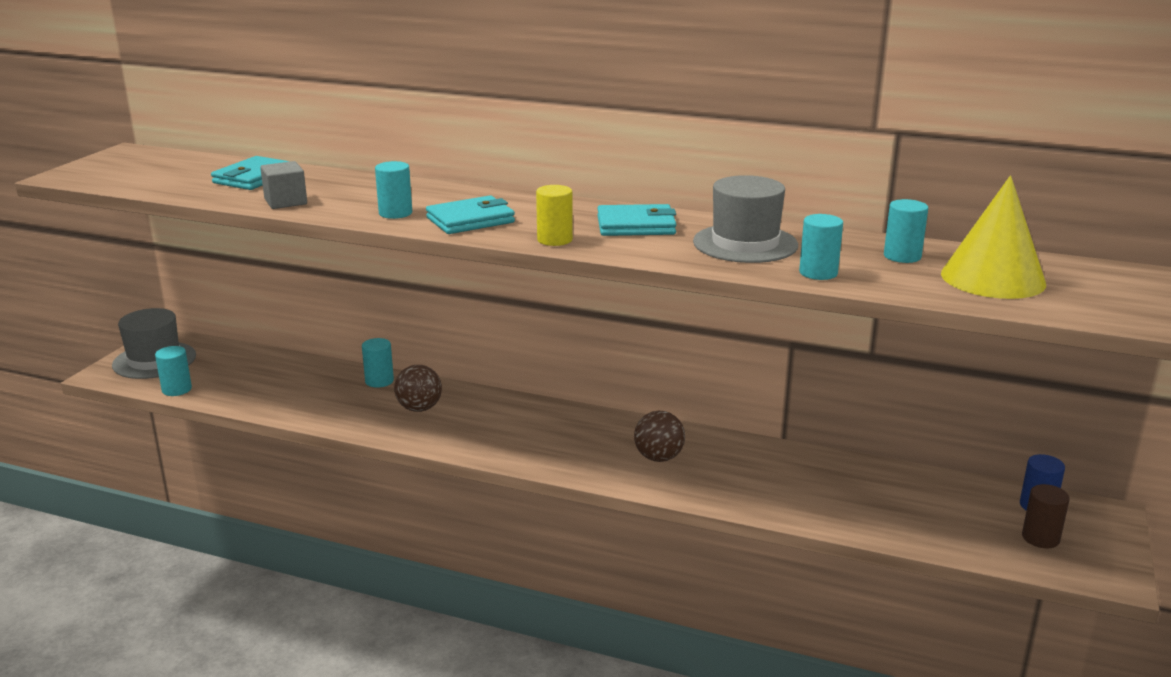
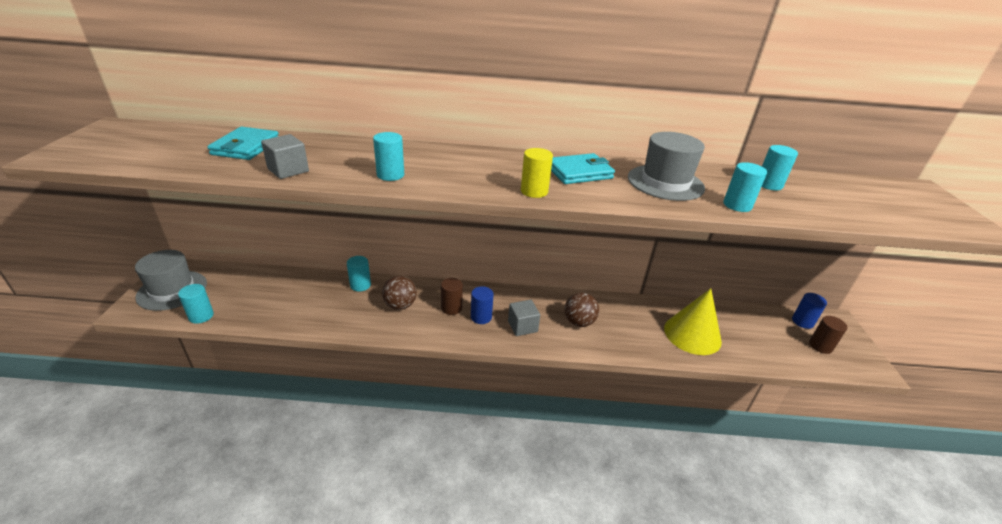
camera: 20 degrees left, 10 degrees up
turquoise wallet [426,196,515,234] -> none
yellow cone [941,175,1046,299] -> yellow cone moved to [664,288,722,355]
none -> brown cylinder [441,278,463,315]
none -> blue cylinder [471,286,494,324]
none -> grey cube [508,300,540,336]

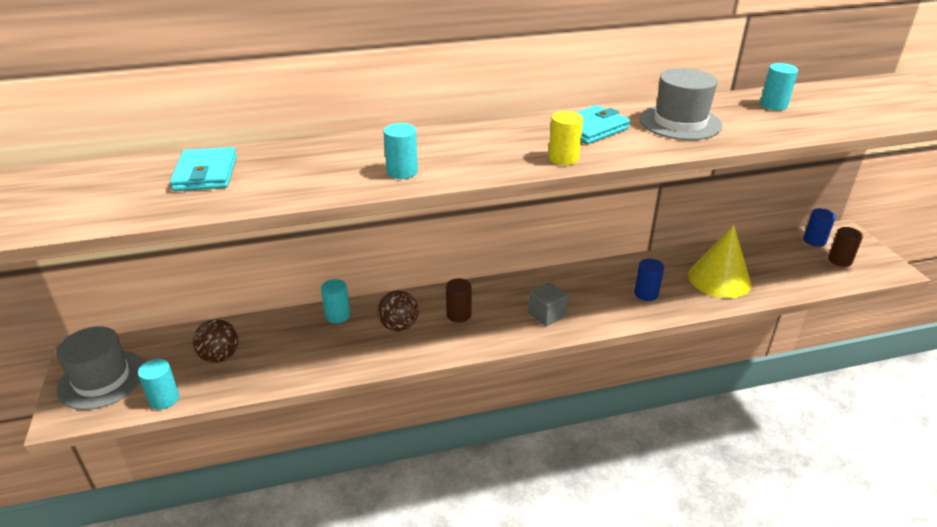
camera: 15 degrees left, 0 degrees up
grey cube [261,134,309,179] -> none
blue cylinder [471,286,494,324] -> blue cylinder moved to [634,259,664,301]
brown ball [565,293,599,327] -> brown ball moved to [193,319,239,363]
turquoise cylinder [723,162,767,212] -> none

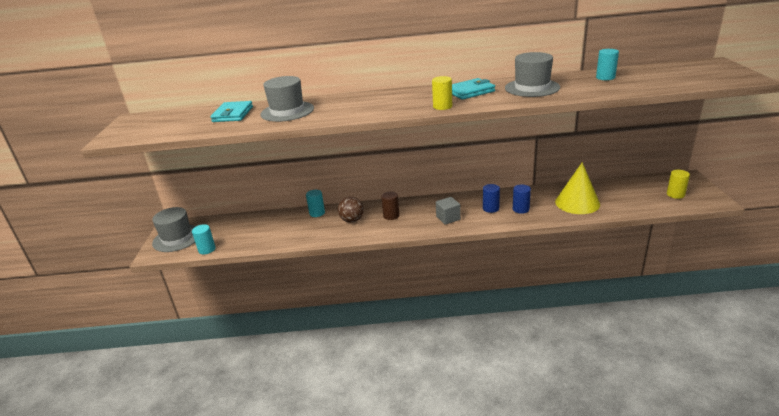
camera: 15 degrees right, 5 degrees down
brown ball [193,319,239,363] -> none
turquoise cylinder [383,123,418,179] -> none
blue cylinder [803,208,836,247] -> blue cylinder moved to [483,184,500,213]
brown cylinder [828,227,863,267] -> yellow cylinder [667,170,690,199]
none -> grey hat [261,76,314,122]

